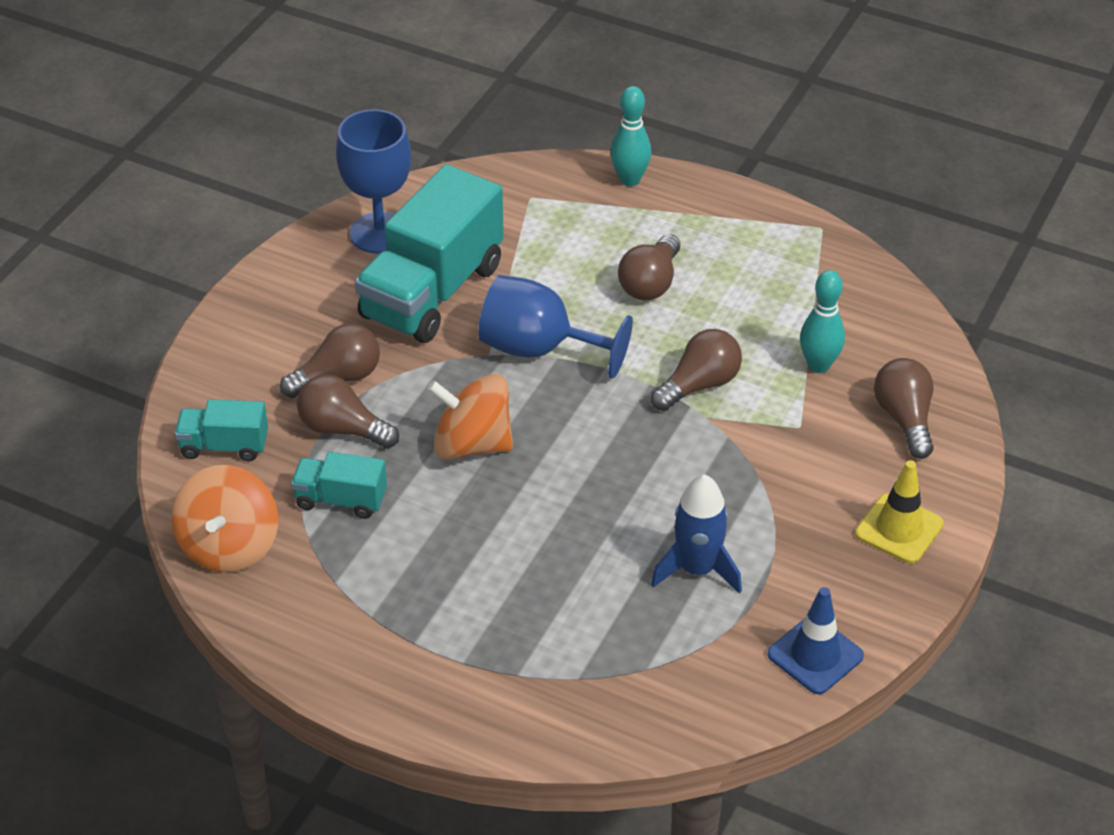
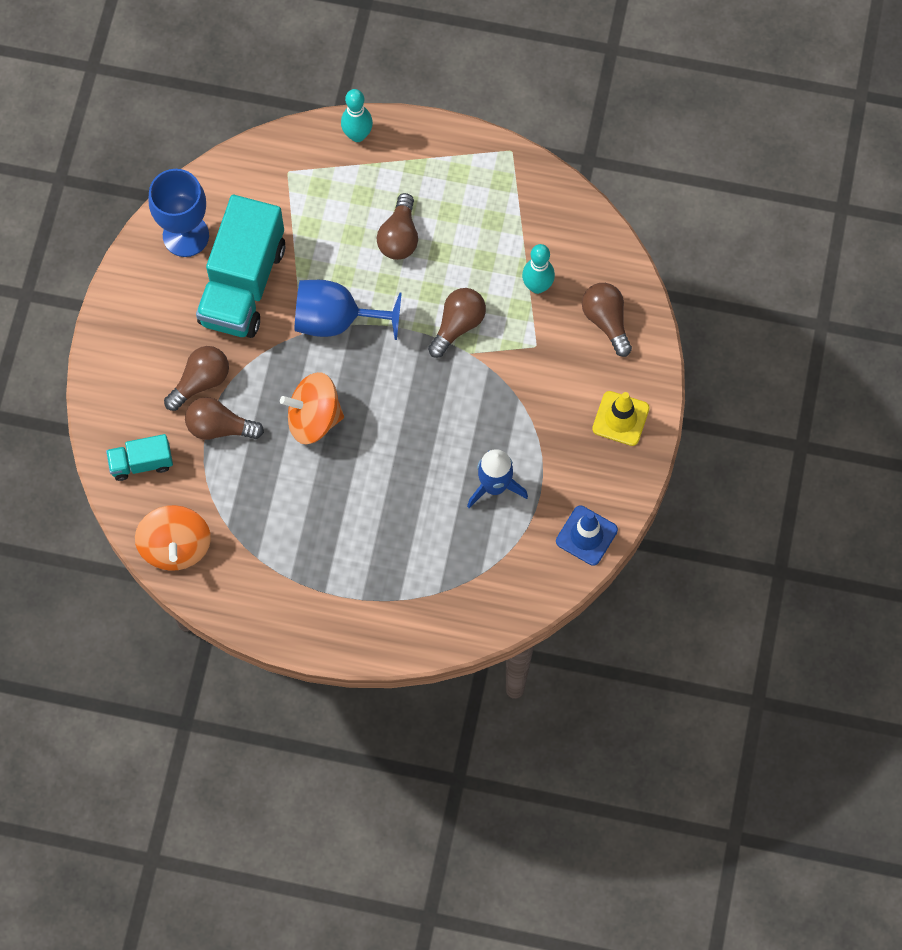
camera: 15 degrees left, 25 degrees up
turquoise truck [291,452,387,519] -> none

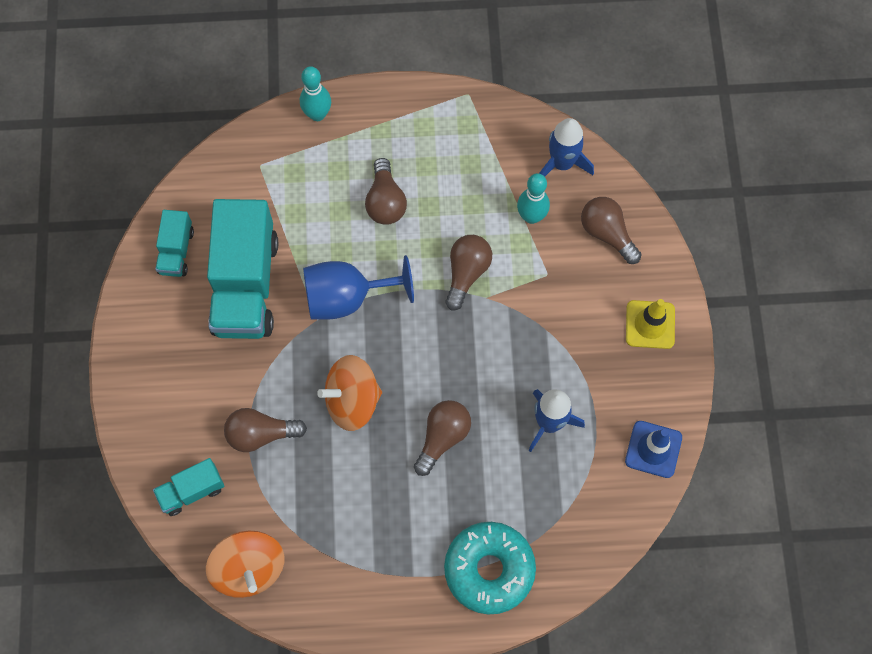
camera: 15 degrees left, 0 degrees up
blue goblet [148,169,209,257] -> turquoise truck [155,210,194,277]
brown light bulb [164,346,229,411] -> brown light bulb moved to [414,400,471,476]
none -> turquoise donut [444,522,536,615]
none -> blue rocket [539,118,594,177]

